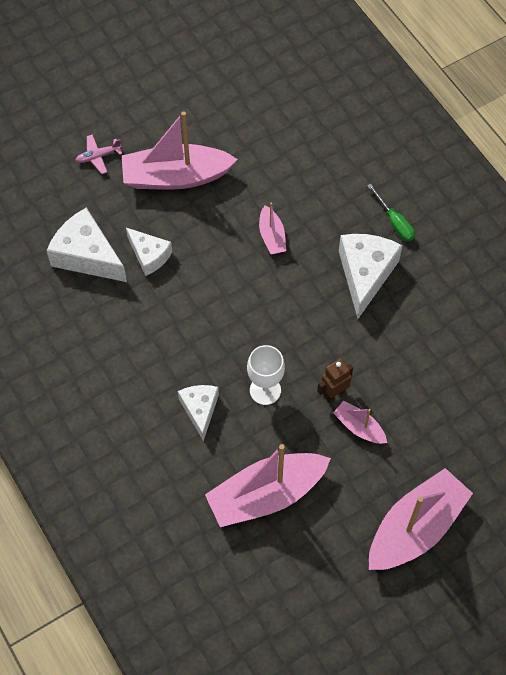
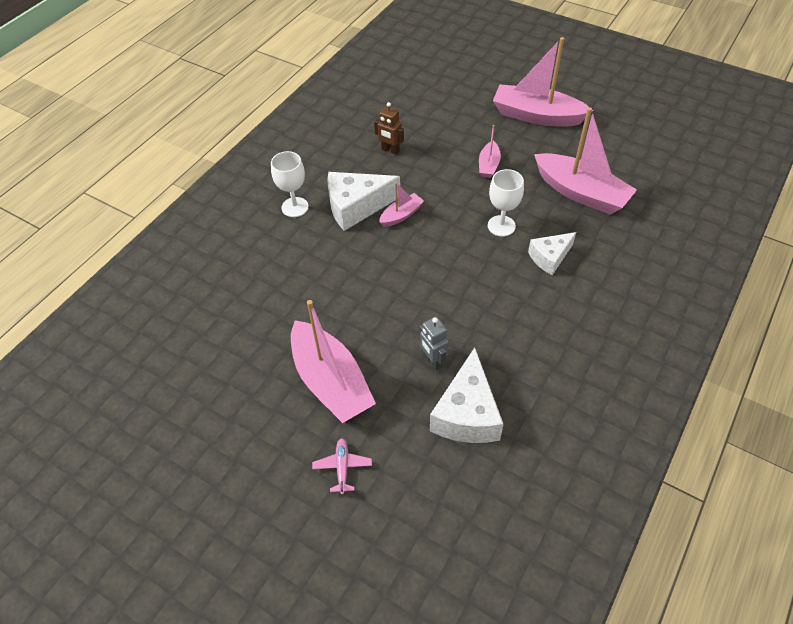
camera: 115 degrees left, 10 degrees down
pink plane [75,134,122,174] -> pink plane turned 135 degrees counterclockwise [312,438,372,495]
white cheese [126,228,172,276] -> grey robot [420,317,449,370]
pink boat [259,203,286,254] -> pink boat moved to [379,182,424,227]
brown robot [317,359,353,402] -> brown robot moved to [374,102,404,155]
green screwdriver [367,184,415,242] -> white goblet [271,151,309,217]

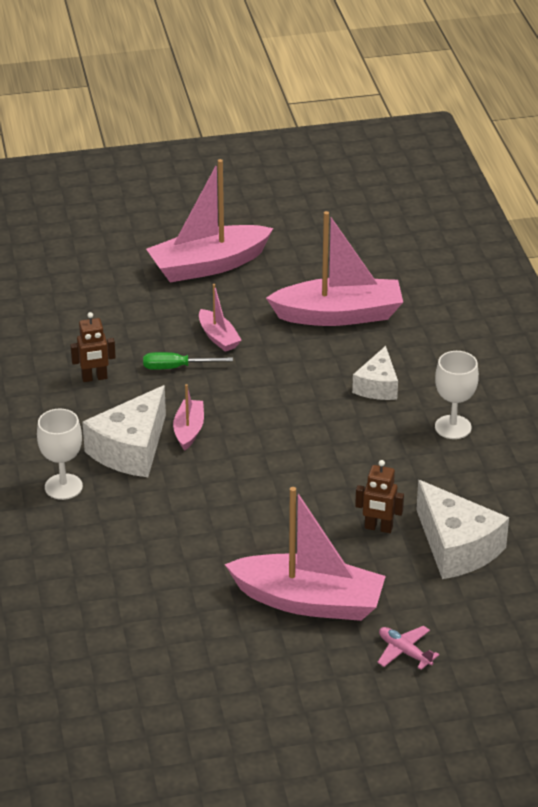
camera: 45 degrees left, 15 degrees down
grey robot [420,317,449,370] -> brown robot [355,460,404,533]
white goblet [488,169,524,237] -> white goblet moved to [435,351,479,439]
none -> green screwdriver [143,352,233,370]

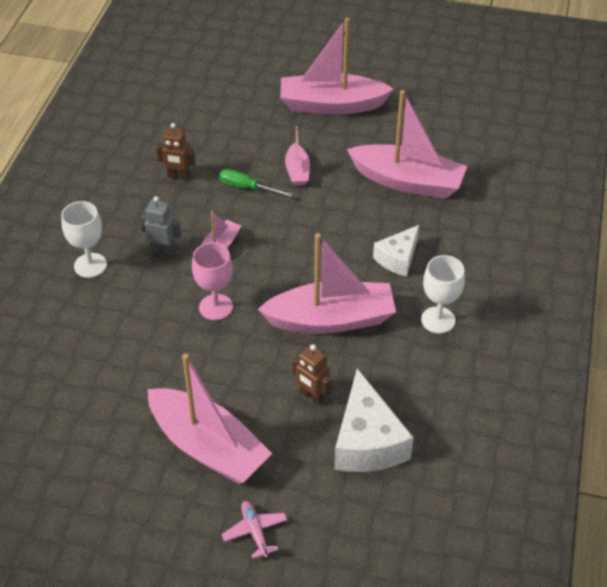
camera: 25 degrees right, 10 degrees up
white cheese [82,385,166,477] -> grey robot [140,196,181,255]
none -> pink goblet [192,243,233,320]
none -> pink boat [258,233,396,334]

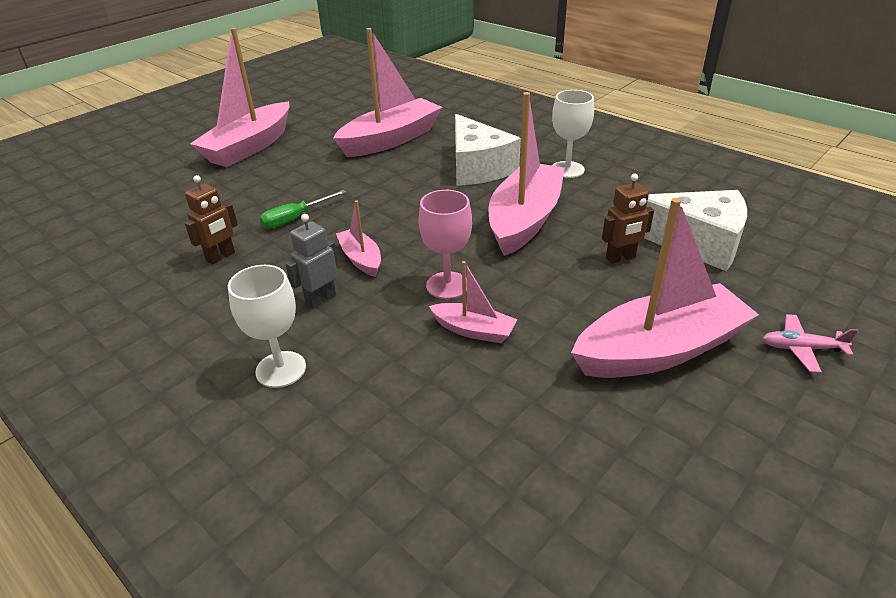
camera: 60 degrees left, 10 degrees down
pink boat [285,126,310,186] -> pink boat moved to [429,261,517,343]
white cheese [373,225,419,277] -> white cheese [455,114,521,186], size x1.61

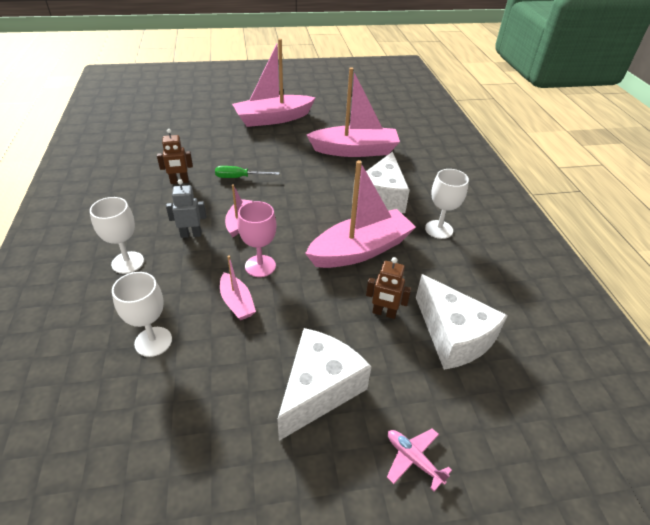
camera: 35 degrees right, 5 degrees up
pink boat [571,198,759,378] -> white cheese [277,328,372,441]
none -> white goblet [112,272,172,357]

